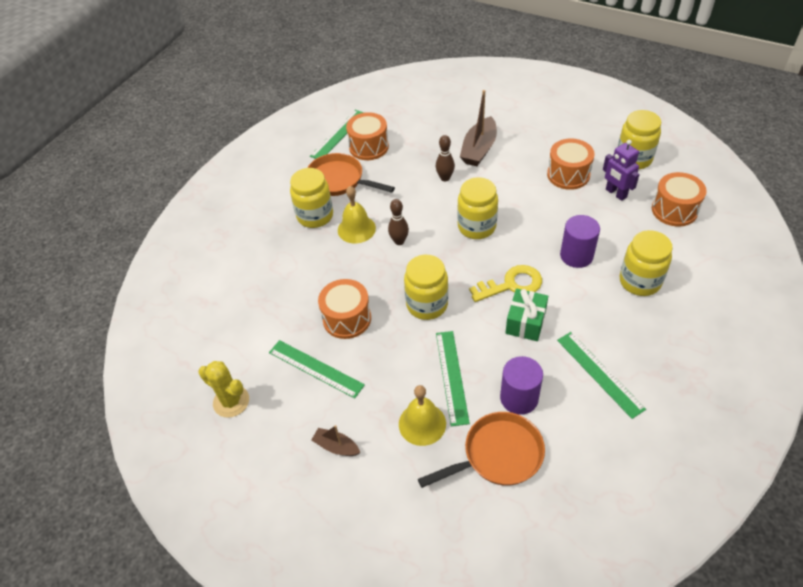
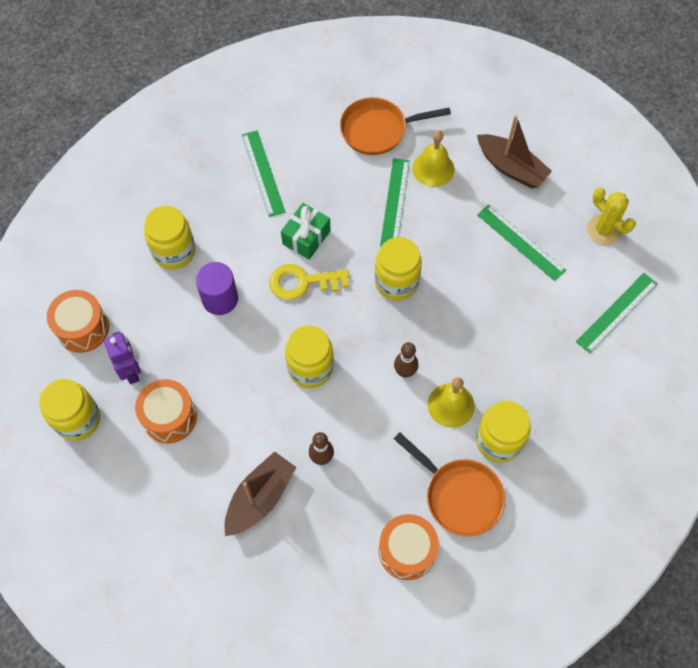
camera: 170 degrees left, 15 degrees up
green ruler [310,110,364,159] -> green ruler moved to [576,273,658,353]
brown boat [311,425,360,456] -> brown boat [477,115,552,188], size x1.83
orange drum [318,279,371,339] -> none
purple cylinder [500,356,543,415] -> none

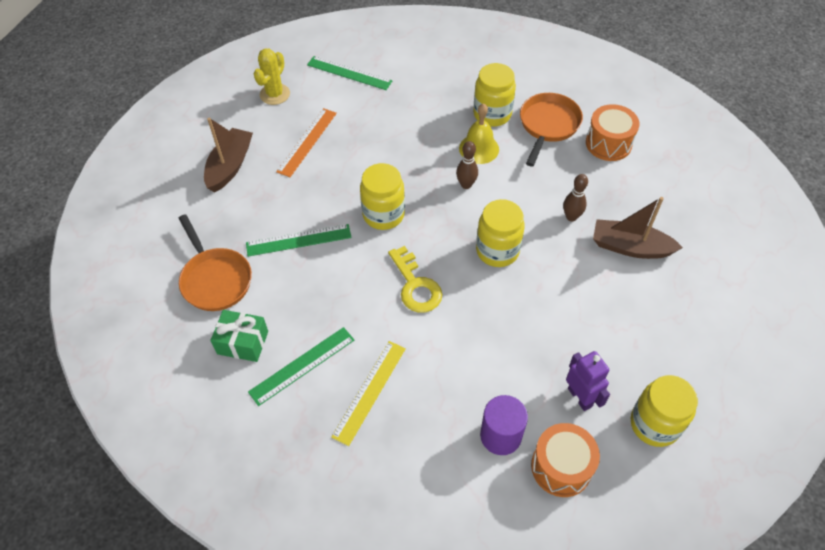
camera: 110 degrees left, 10 degrees down
purple robot [104,331,141,384] -> purple robot turned 105 degrees clockwise [566,351,610,411]
orange drum [135,379,197,444] -> none
yellow jar [144,206,195,270] -> none
purple cylinder [195,262,238,315] -> purple cylinder moved to [480,395,528,455]
green gift [281,203,331,260] -> green gift moved to [211,310,268,362]
yellow bell [412,130,454,187] -> none
green ruler [477,204,566,281] -> orange ruler [276,108,337,177]
none -> yellow ruler [331,341,406,446]

